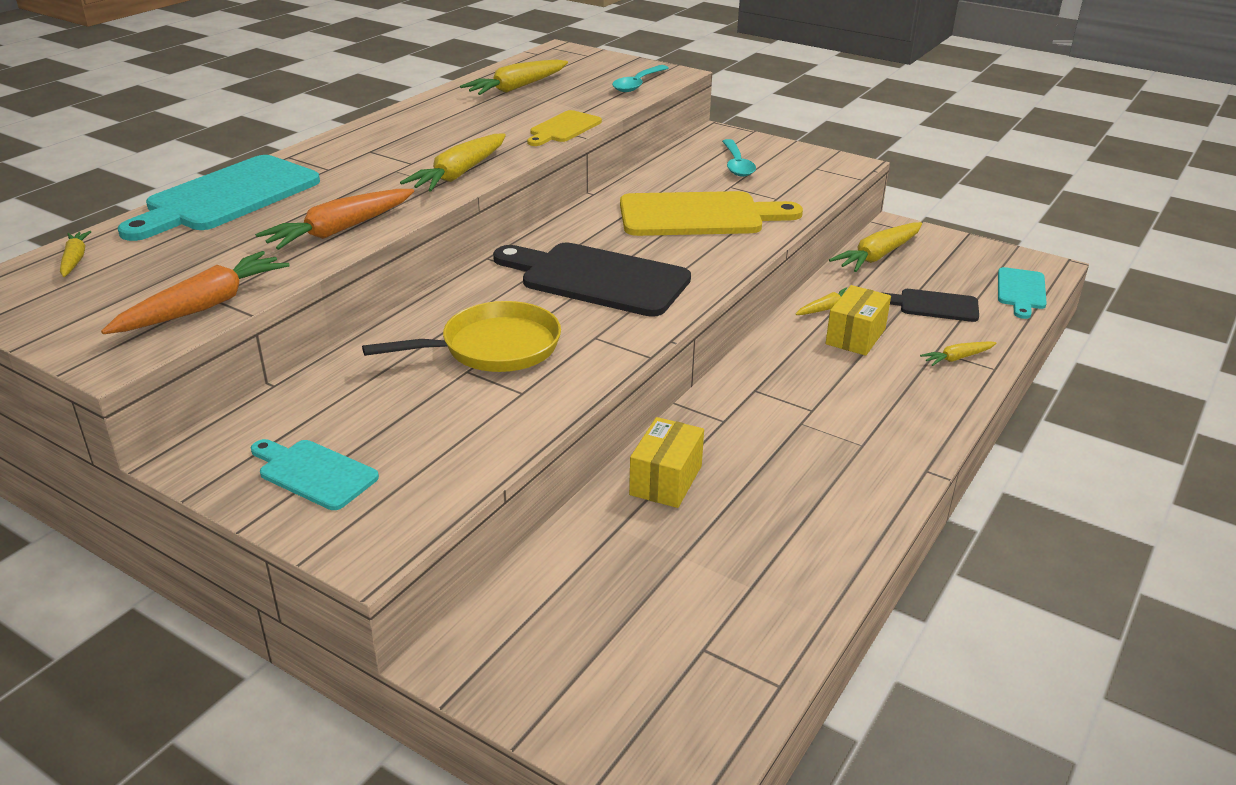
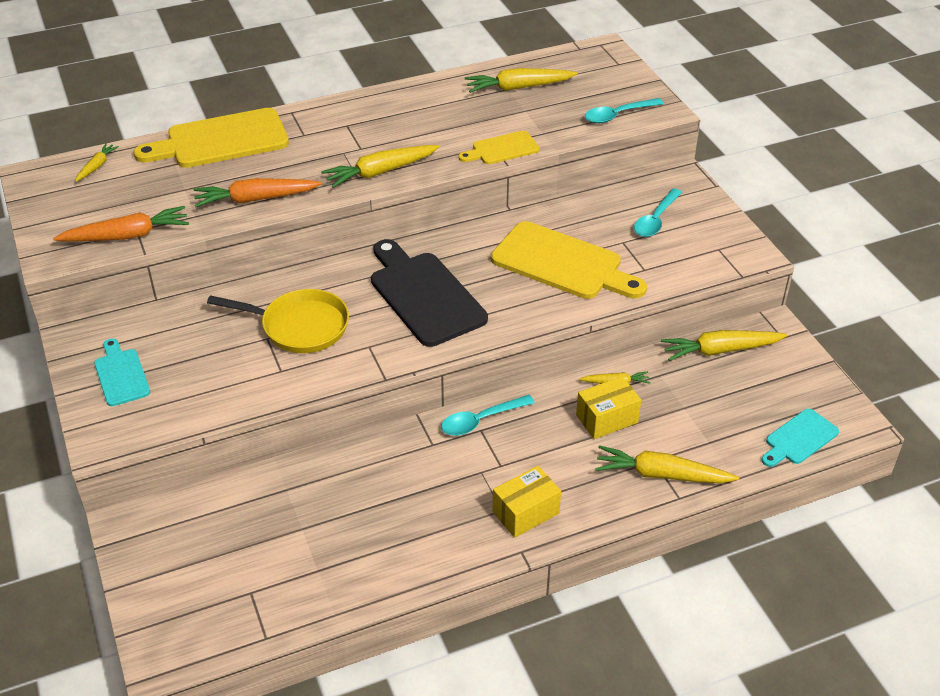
camera: 35 degrees right, 10 degrees up
turquoise cutting board [118,155,320,241] -> yellow cutting board [134,108,289,168]
yellow box [629,417,704,508] -> yellow box moved to [493,466,561,538]
black cutting board [884,289,979,322] -> none
yellow carrot [920,341,996,366] -> yellow carrot [595,445,739,483], size x1.86
none -> turquoise spoon [441,395,535,436]

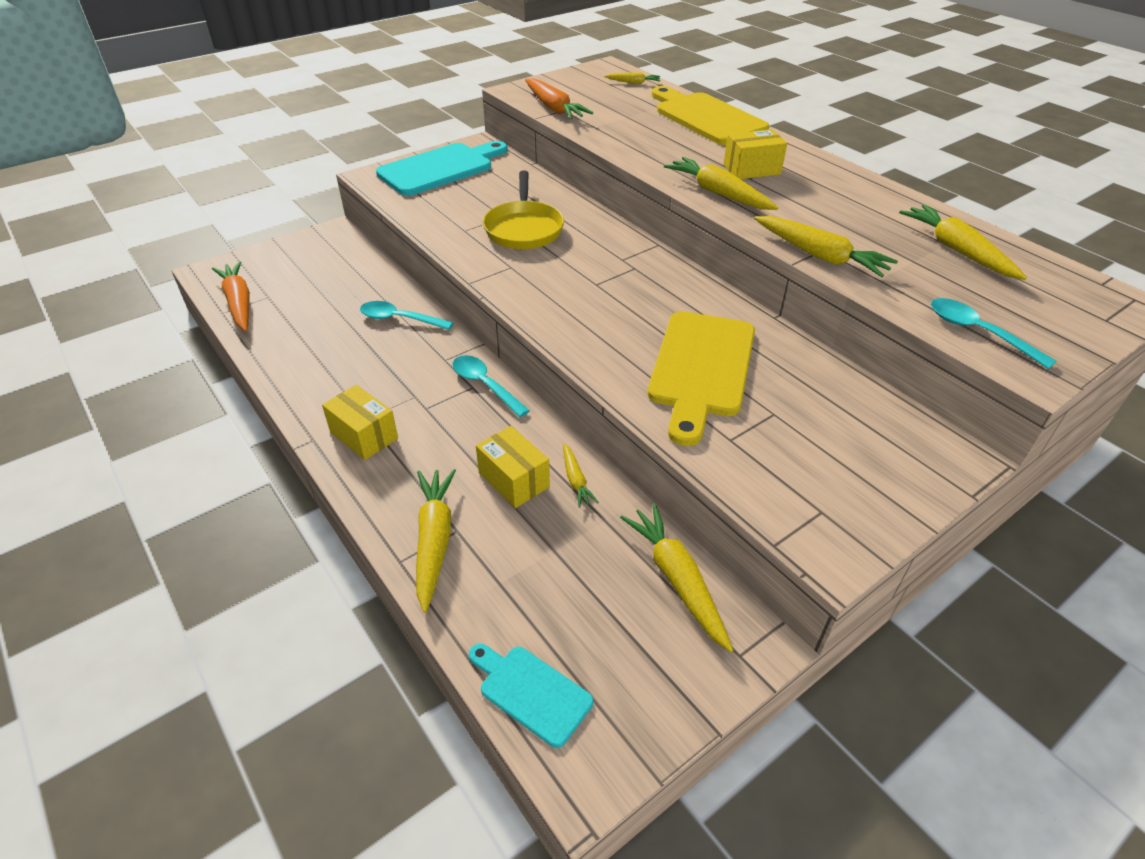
camera: 75 degrees right, 0 degrees up
turquoise cutting board [94,338,150,406] -> turquoise cutting board [376,141,508,196], size x1.86
orange carrot [194,178,322,207] -> orange carrot moved to [212,261,250,332]
black cutting board [371,239,488,347] -> none
yellow cutting board [458,131,540,164] -> yellow carrot [754,216,898,277]
turquoise spoon [634,189,682,237] -> turquoise spoon moved to [360,301,453,330]
none -> yellow box [723,129,787,179]

